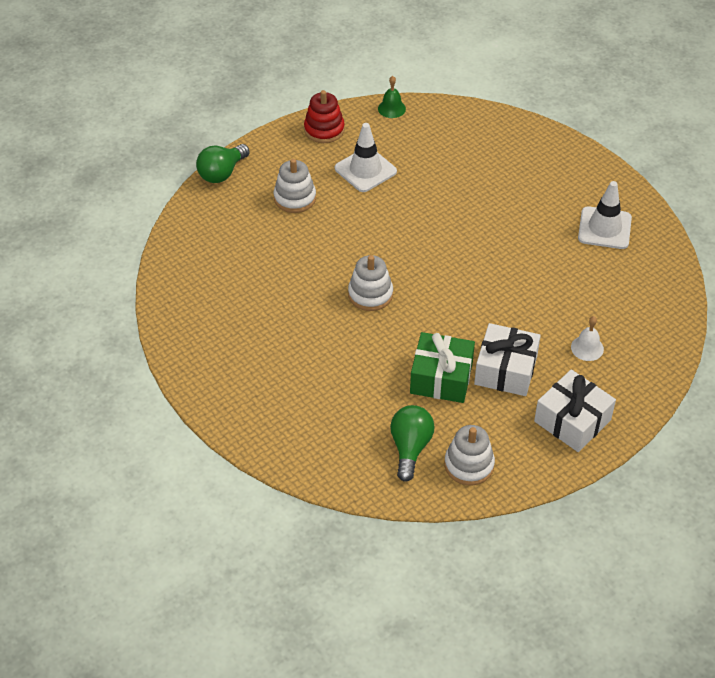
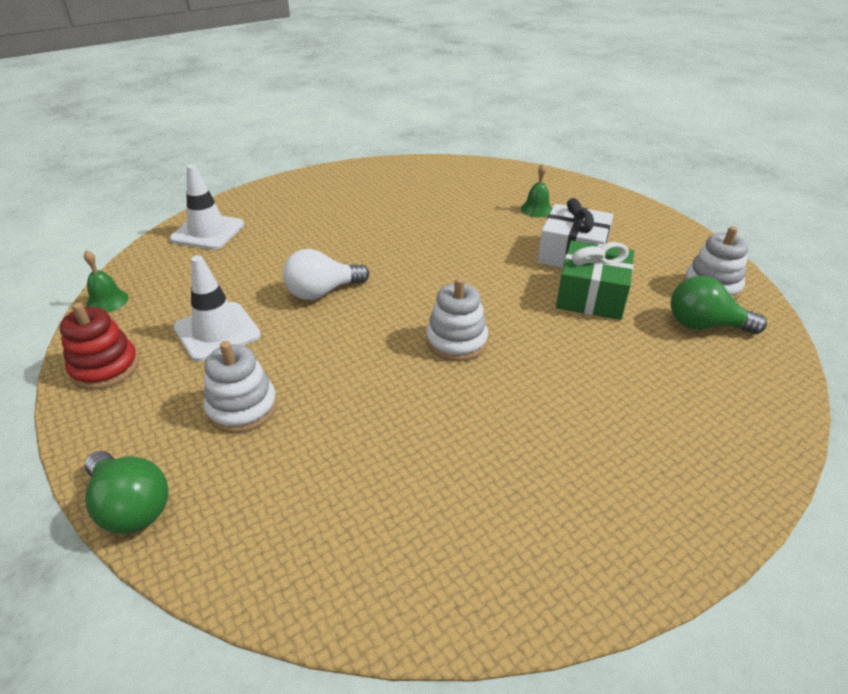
camera: 85 degrees left, 10 degrees down
white gift [534,369,616,452] -> none
white bell [571,316,604,361] -> green bell [521,164,552,217]
white traffic cone [578,181,632,249] -> white traffic cone moved to [170,164,244,250]
none -> white light bulb [283,249,369,300]

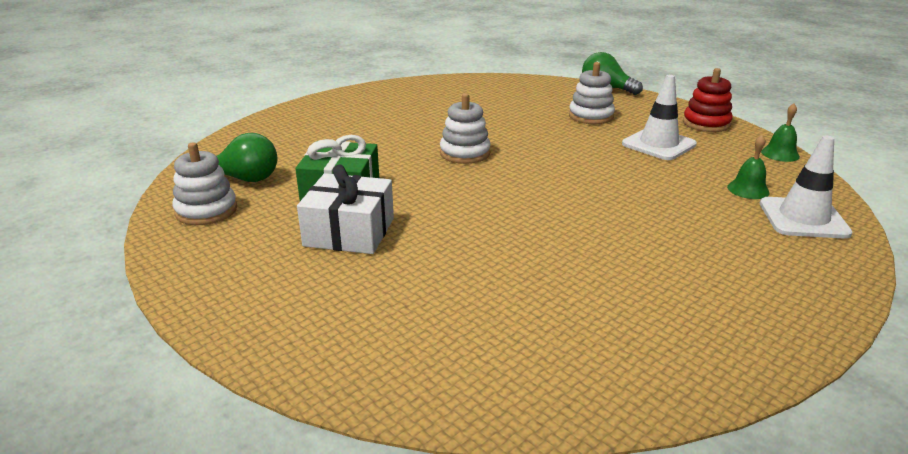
camera: 170 degrees right, 10 degrees down
white light bulb [283,249,369,300] -> none
green bell [521,164,552,217] -> green bell moved to [727,135,770,199]

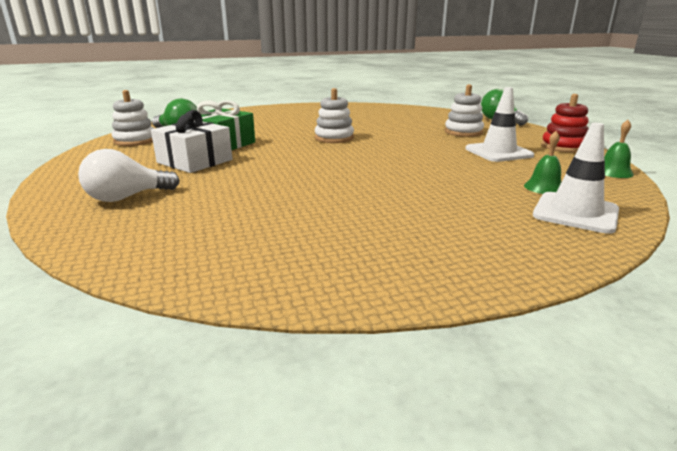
camera: 25 degrees right, 5 degrees down
none -> white light bulb [78,149,180,202]

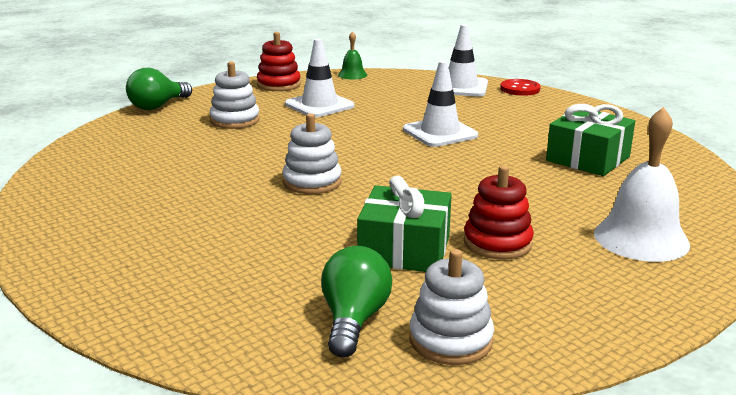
camera: 110 degrees left, 0 degrees up
white light bulb [78,149,180,202] -> white bell [594,107,690,262]
white gift [151,110,232,173] -> red stacking toy [464,165,534,260]
green bell [524,131,561,194] -> none
none -> white traffic cone [403,61,478,147]
none -> red button [500,79,541,96]
none -> green gift [546,104,635,176]

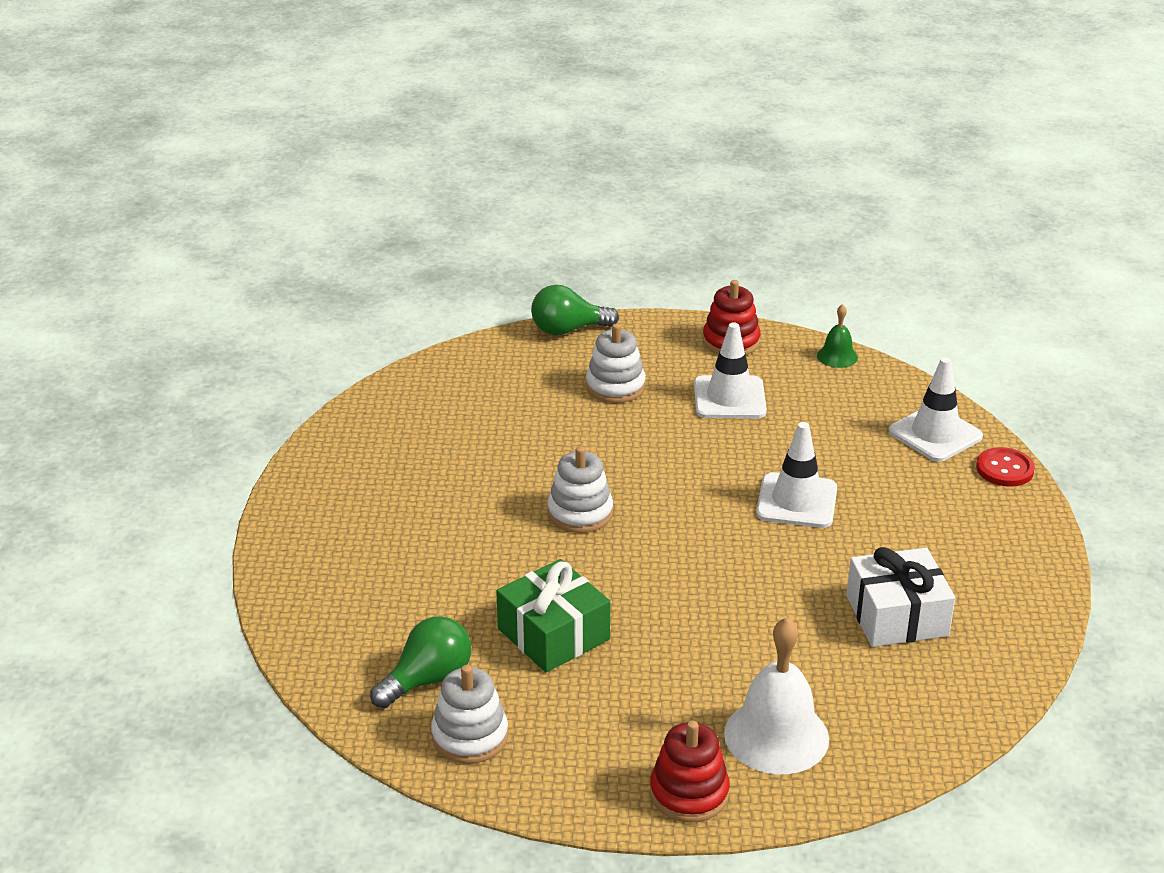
camera: 40 degrees right, 10 degrees up
red stacking toy [464,165,534,260] -> red stacking toy moved to [650,721,730,823]
green gift [546,104,635,176] -> white gift [846,547,955,647]

